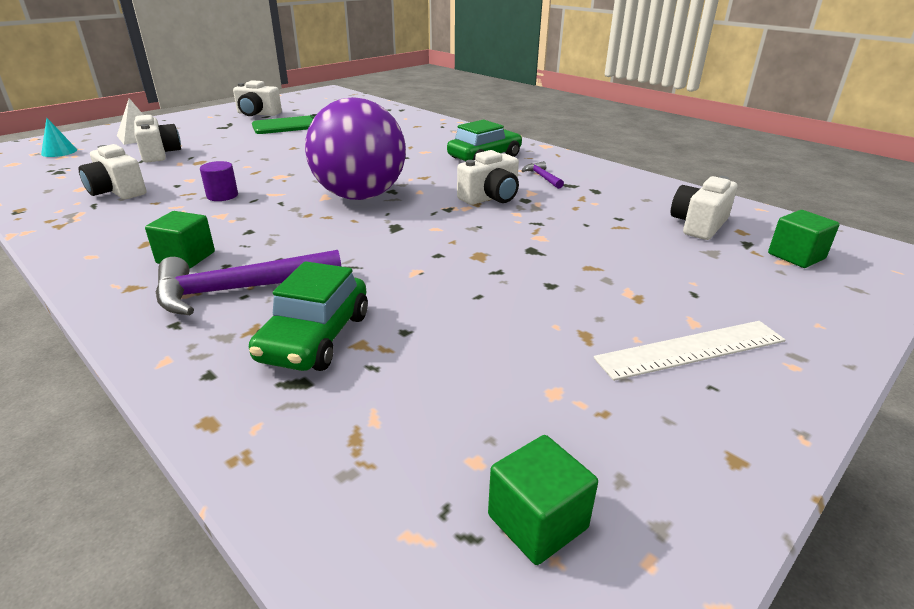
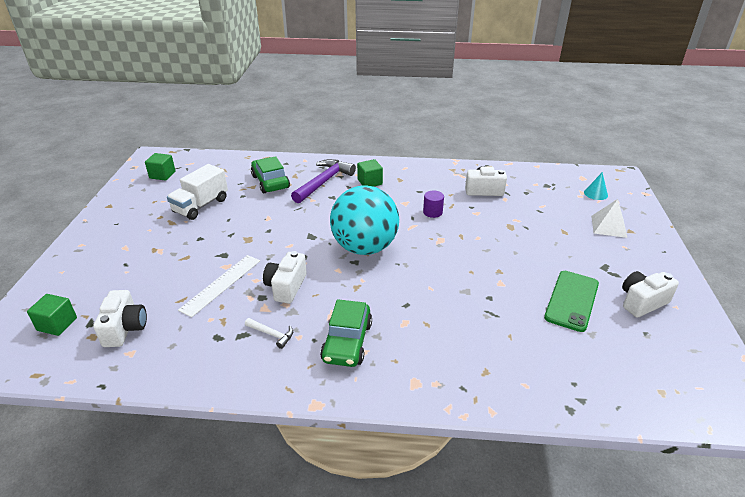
camera: 140 degrees right, 5 degrees up
white camera [134,115,181,163] -> none
purple ball [305,97,406,200] -> turquoise ball [330,185,399,255]
purple hammer [522,161,564,189] -> white hammer [245,318,293,349]
white ruler [594,321,785,381] -> white ruler moved to [178,255,260,318]
none -> white truck [167,164,228,220]

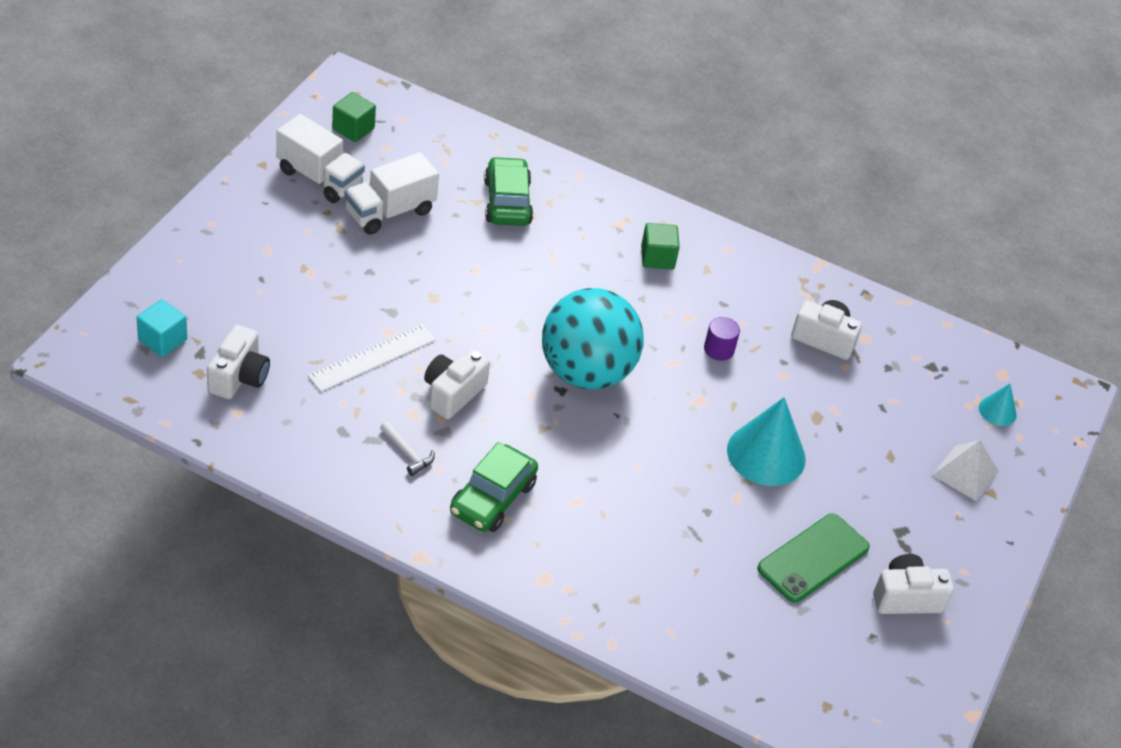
camera: 15 degrees right, 10 degrees up
green cube [27,294,77,336] -> turquoise cube [136,299,187,357]
purple hammer [291,159,356,204] -> none
none -> white truck [276,114,365,203]
none -> turquoise cone [727,397,806,486]

